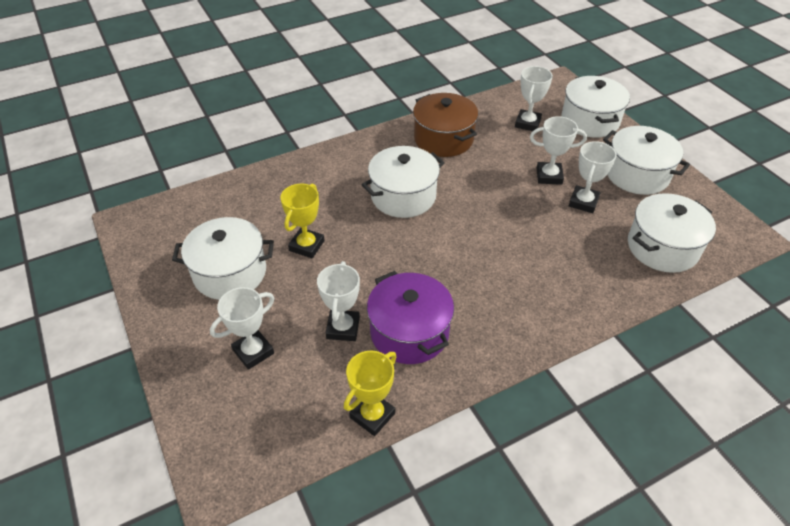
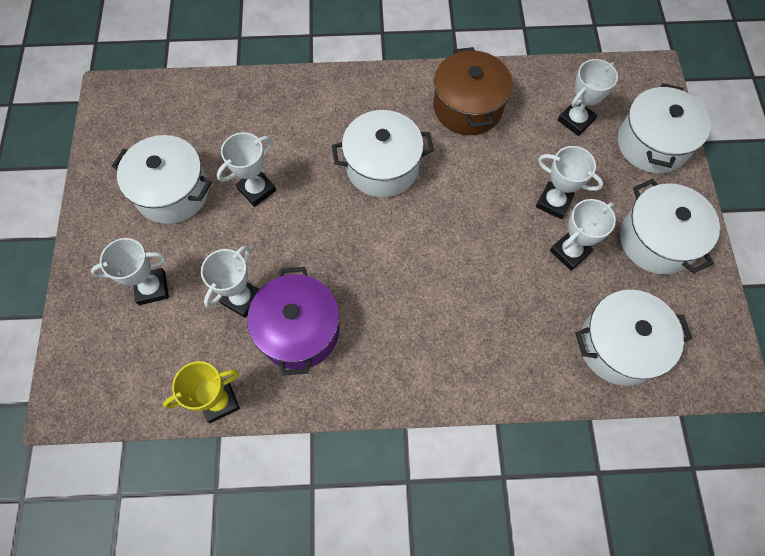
camera: 25 degrees right, 20 degrees up
yellow trophy [280,184,325,258] -> white trophy [217,132,276,207]

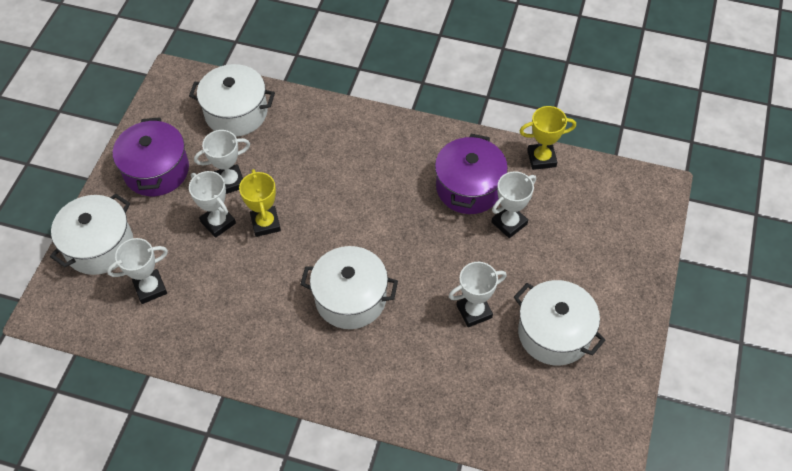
camera: 160 degrees left, 10 degrees down
white trophy [91,238,169,305] -> none
brown pot [433,47,513,135] -> none
white pot [620,179,720,274] -> purple pot [113,117,189,196]
none -> yellow trophy [239,169,281,237]

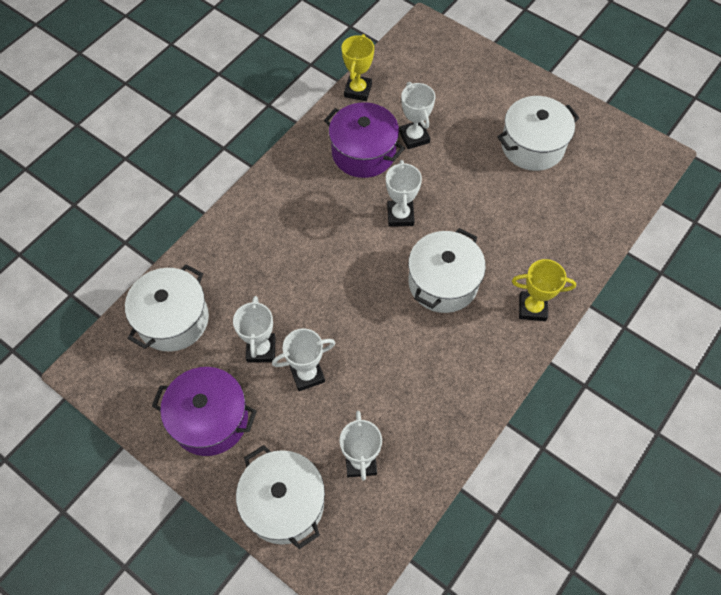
camera: 70 degrees left, 5 degrees up
yellow trophy [239,169,281,237] -> yellow trophy moved to [512,259,576,321]
white trophy [449,262,507,327] -> white trophy moved to [386,160,422,227]

